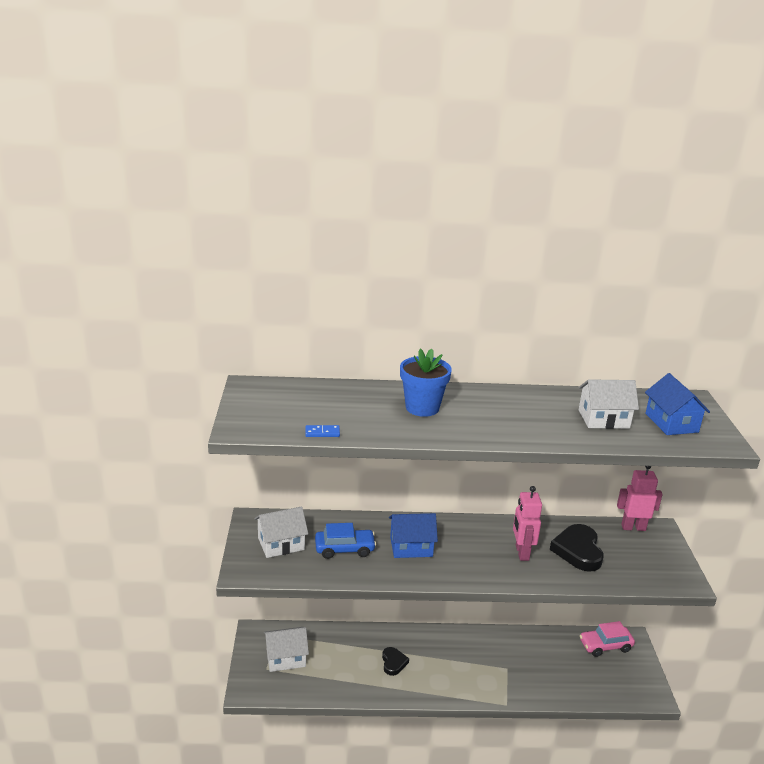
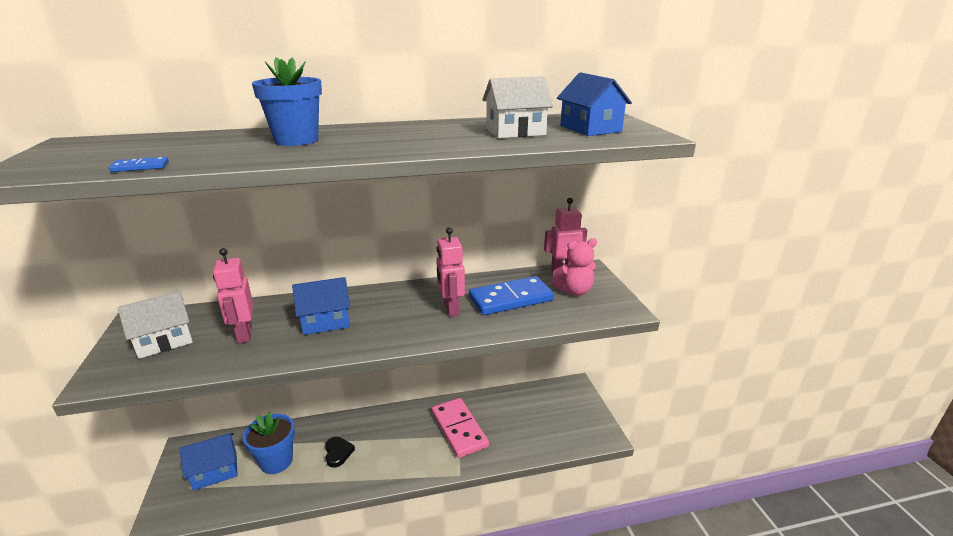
camera: 10 degrees left, 0 degrees up
white house [264,627,309,672] -> blue house [179,433,238,491]
blue car [315,523,376,559] -> pink robot [213,248,254,344]
black heart [550,524,604,572] -> blue domino [469,276,554,315]
pink car [580,621,635,657] -> none
none -> blue flower pot [243,412,295,474]
none -> pink domino [432,398,489,458]
none -> pink teddy bear [551,238,597,296]

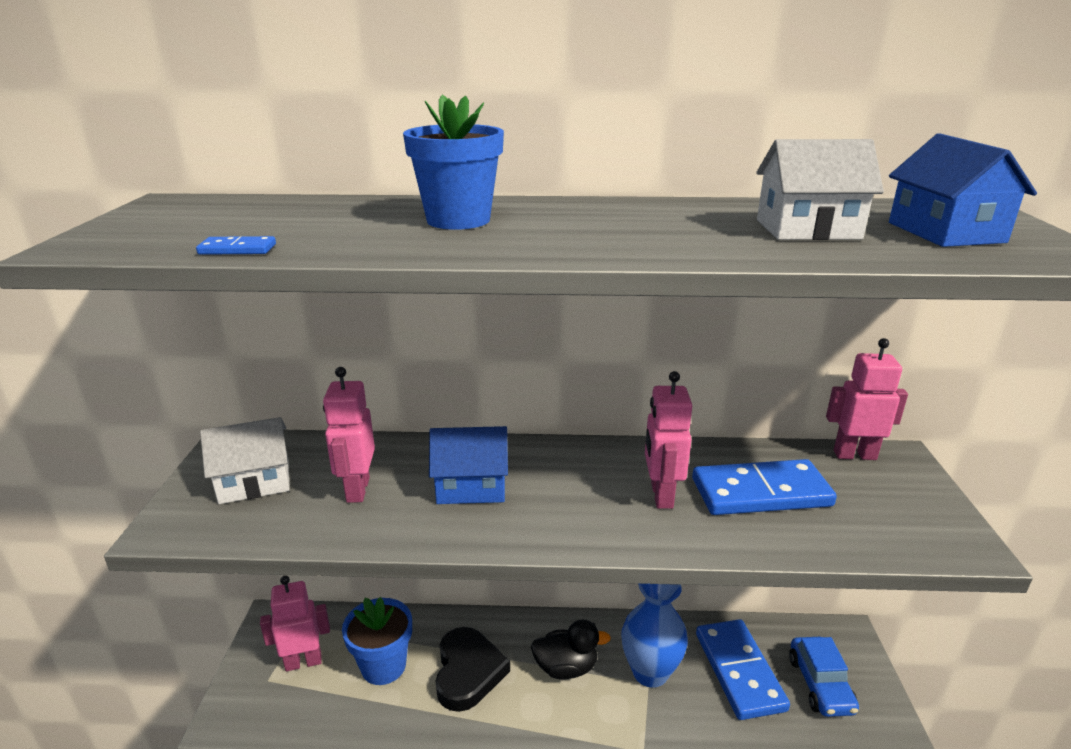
camera: 15 degrees right, 0 degrees up
blue house [179,433,238,491] -> pink robot [260,575,330,671]
black heart [325,437,355,468] -> black heart [436,627,510,712], size x1.74
pink domino [432,398,489,458] -> blue vase [621,584,688,688]
pink teddy bear [551,238,597,296] -> none
none -> black duck [531,620,611,680]
none -> blue domino [696,619,790,720]
none -> blue car [789,637,859,717]

